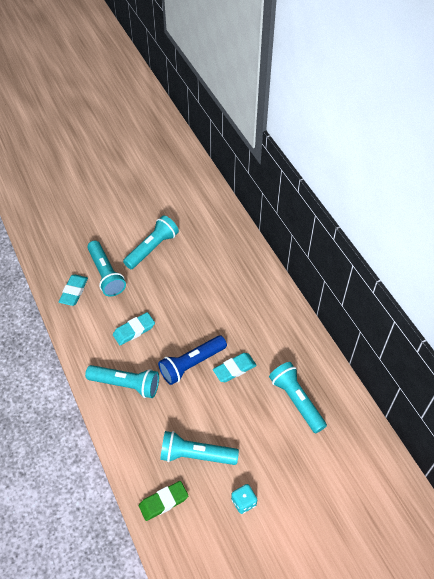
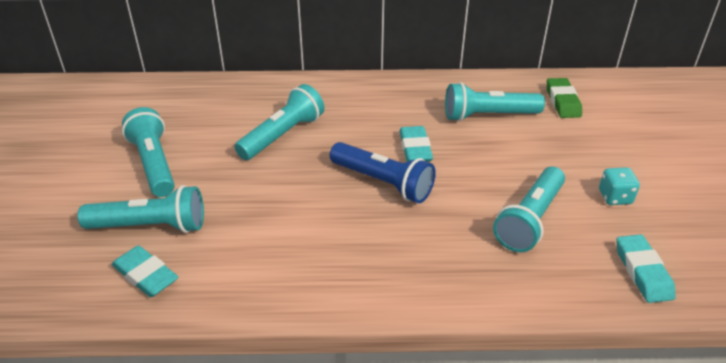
camera: 65 degrees left, 15 degrees down
turquoise flashlight [85,365,159,398] -> turquoise flashlight moved to [234,84,324,160]
turquoise eraser [113,312,155,345] -> turquoise eraser moved to [616,234,676,303]
green eraser [139,481,188,521] -> green eraser moved to [547,78,582,118]
blue flashlight [158,335,227,385] -> blue flashlight turned 45 degrees counterclockwise [330,142,436,203]

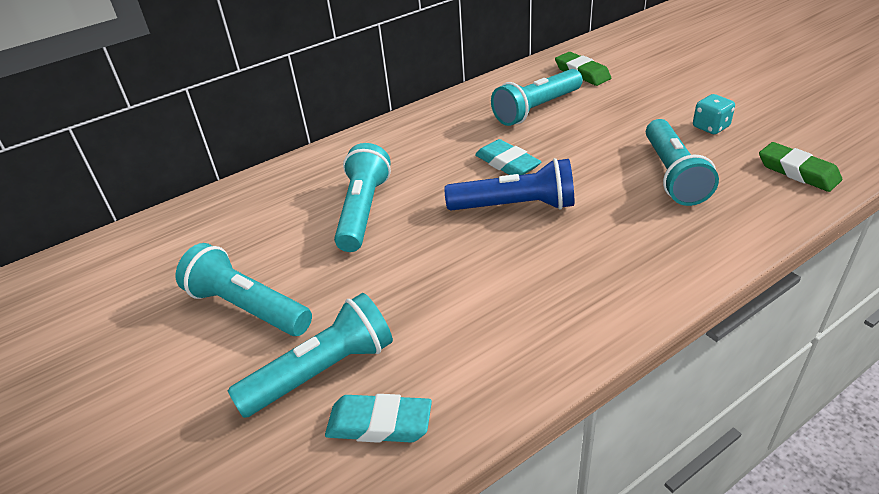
camera: 30 degrees left, 0 degrees up
turquoise eraser [616,234,676,303] -> green eraser [759,142,842,192]

